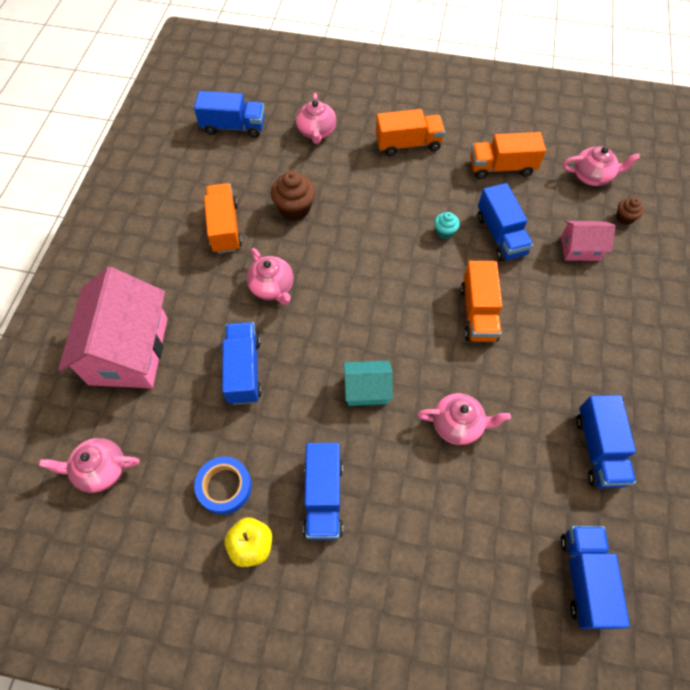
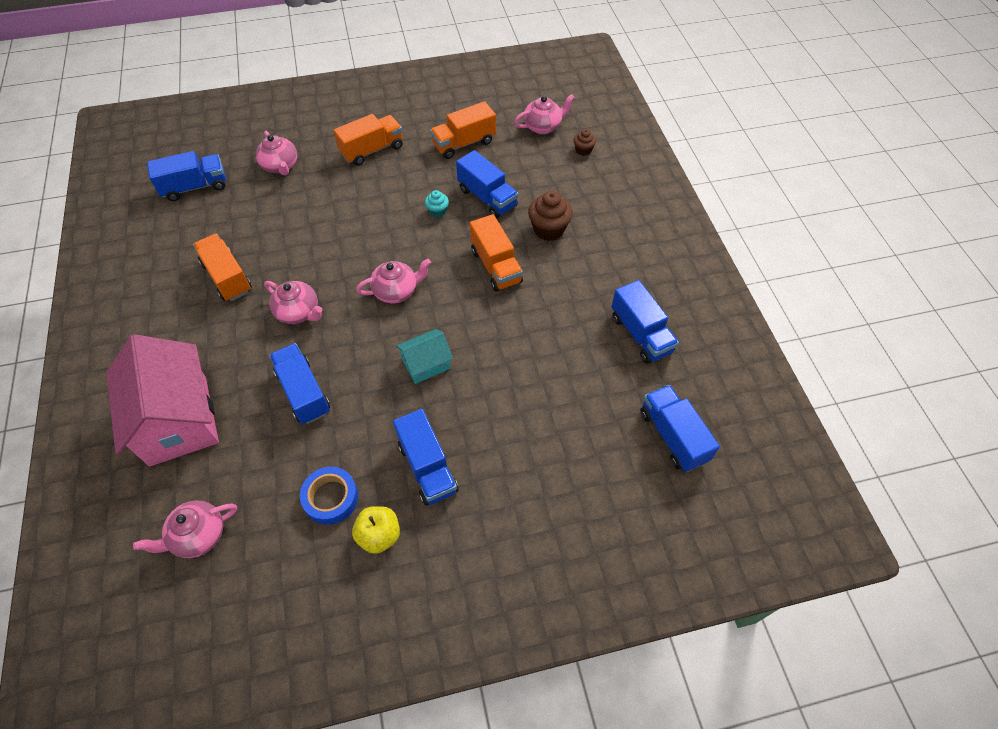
camera: 25 degrees left, 5 degrees down
brown cupcake [271,171,316,221] -> brown cupcake moved to [528,191,573,241]
pink teapot [417,393,511,445] -> pink teapot moved to [356,259,431,303]
pink house [561,221,615,261] -> none

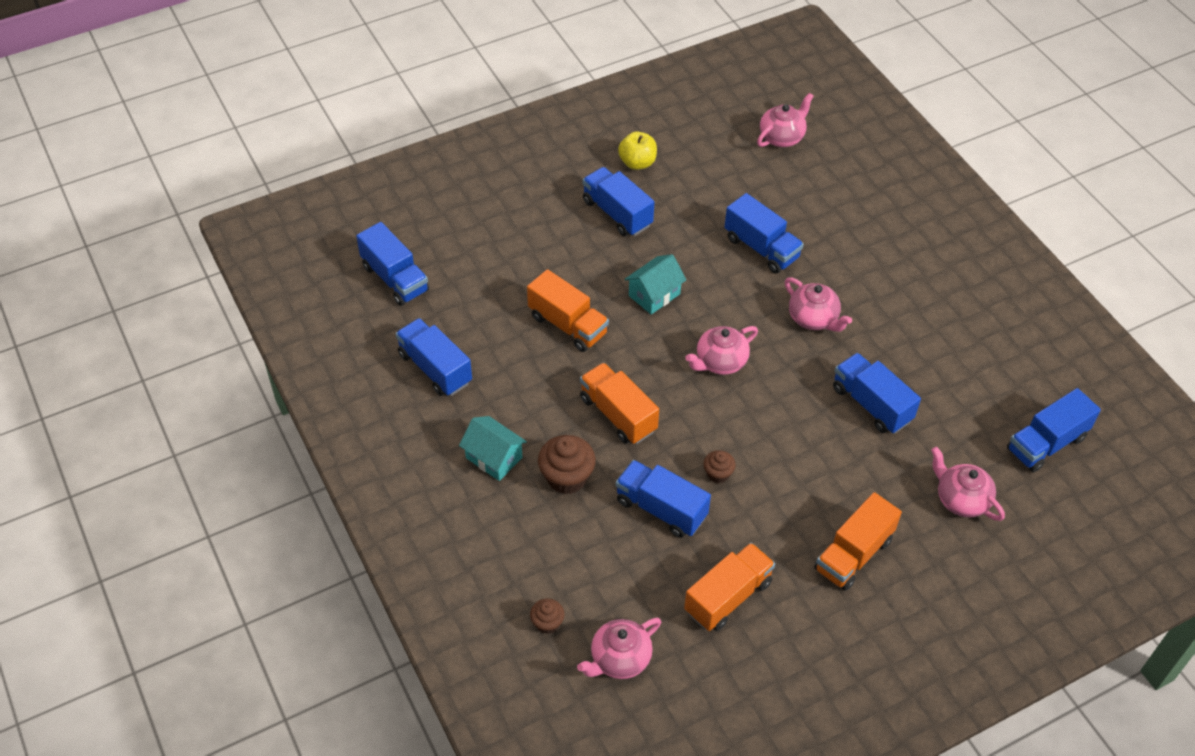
camera: 165 degrees right, 5 degrees down
pink house [106,334,219,466] -> none
orange truck [193,234,252,301] -> orange truck moved to [527,269,609,352]
pink teapot [264,281,322,324] -> pink teapot turned 150 degrees counterclockwise [785,277,852,332]
blue tape [300,467,358,525] -> none
turquoise cupcake [425,190,449,218] -> brown cupcake [703,450,735,483]
none -> turquoise house [459,416,527,481]
none -> blue truck [833,353,921,434]

